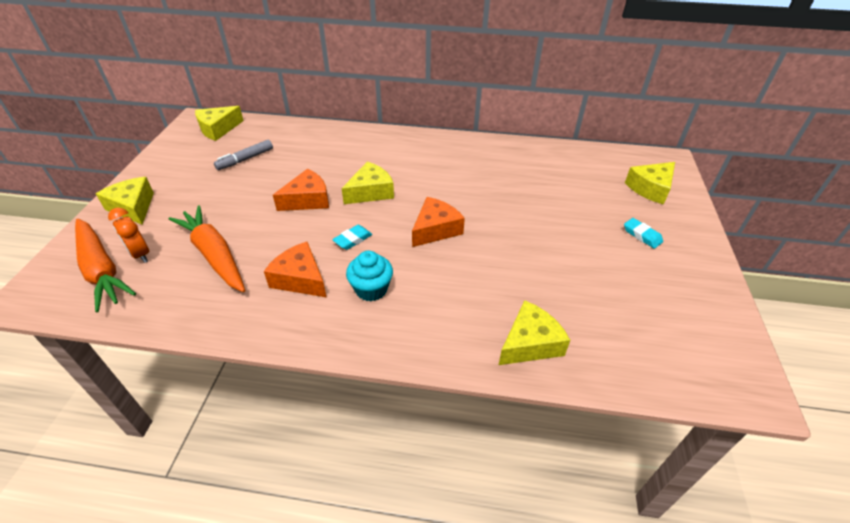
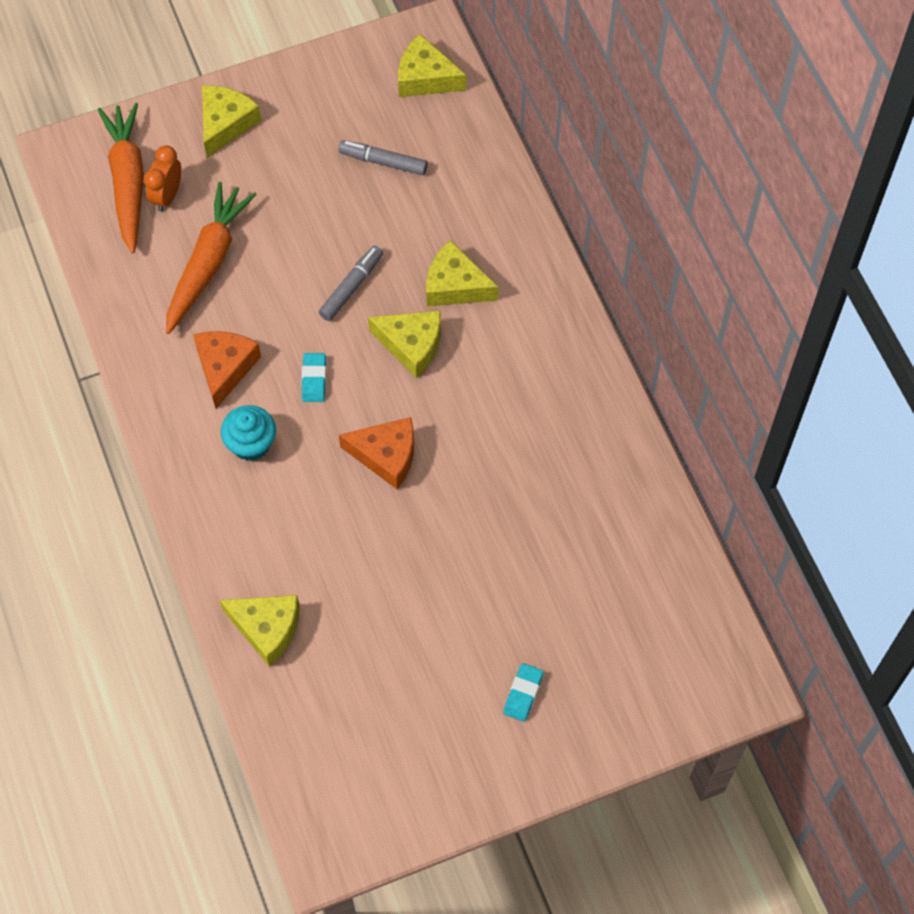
camera: 60 degrees right, 20 degrees up
orange carrot [75,219,136,312] -> orange carrot turned 150 degrees clockwise [98,103,144,254]
orange cheese [273,169,329,211] -> grey marker [319,245,383,321]
turquoise eraser [332,225,372,250] -> turquoise eraser turned 75 degrees clockwise [302,353,326,402]
yellow cheese [625,162,675,205] -> yellow cheese moved to [426,240,498,307]

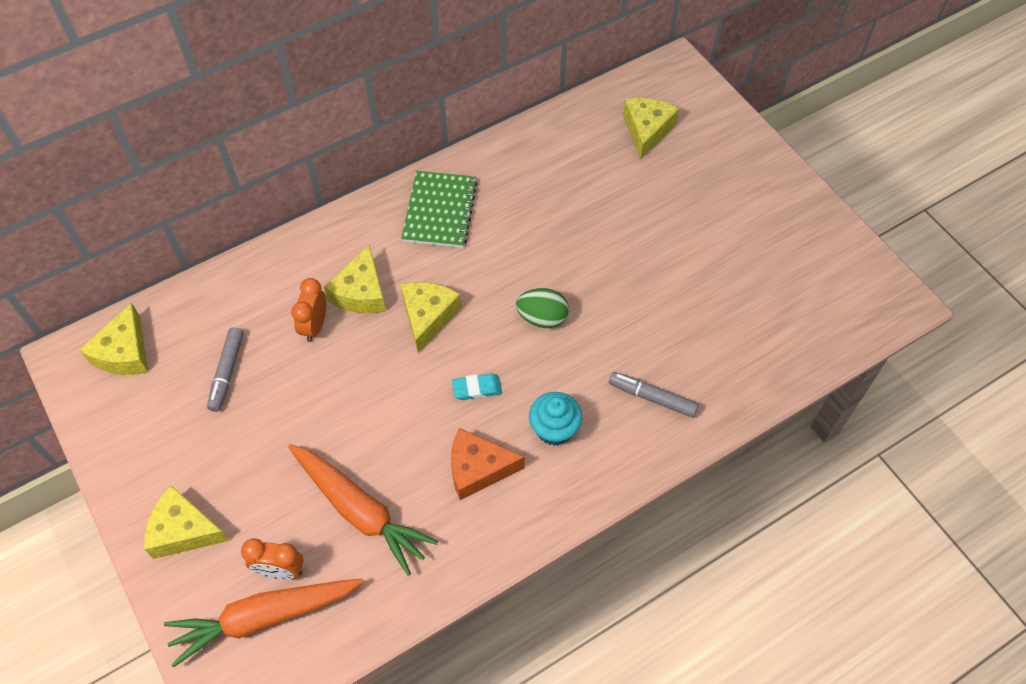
camera: 100 degrees left, 5 degrees down
orange carrot [166,182,257,334] -> orange carrot turned 150 degrees counterclockwise [288,444,438,576]
yellow cheese [220,595,300,667] -> yellow cheese moved to [623,98,679,159]
grey marker [319,245,383,321] -> grey marker moved to [609,372,699,418]
orange cheese [339,417,414,489] -> green egg [516,288,569,328]
turquoise eraser [503,663,544,722] -> none
none -> orange clock [291,278,326,342]
none -> green notebook [401,171,478,248]

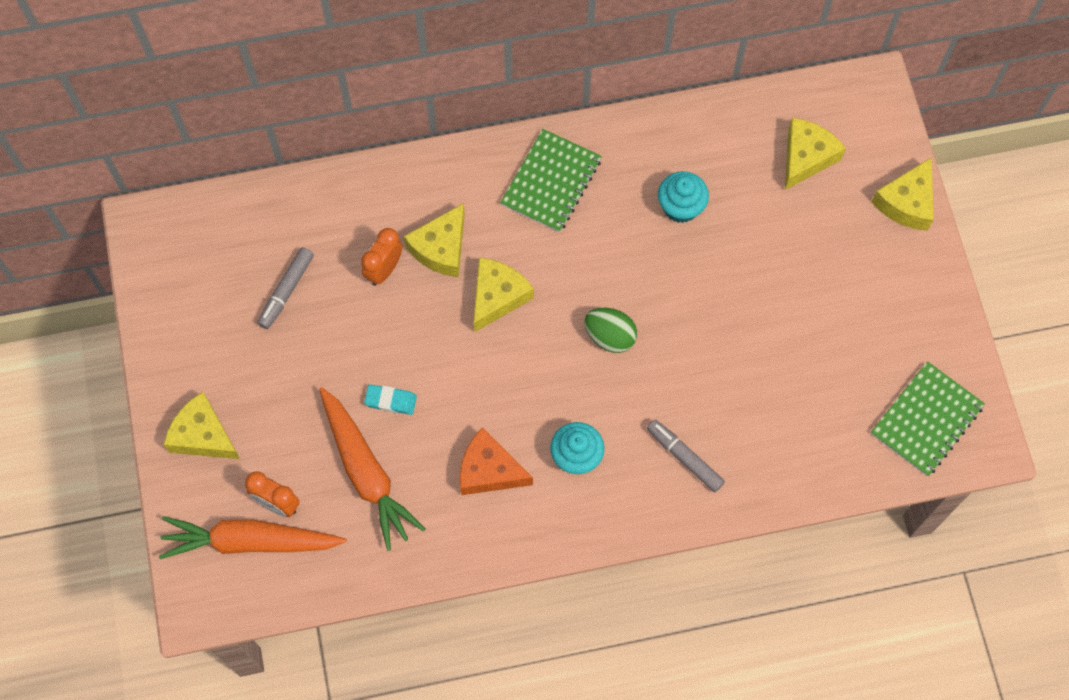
camera: 20 degrees right, 10 degrees up
yellow cheese [79,303,148,375] -> yellow cheese moved to [872,157,934,231]
turquoise eraser [452,373,502,400] -> turquoise eraser moved to [364,384,417,415]
none -> turquoise cupcake [658,171,709,223]
none -> green notebook [871,361,985,476]

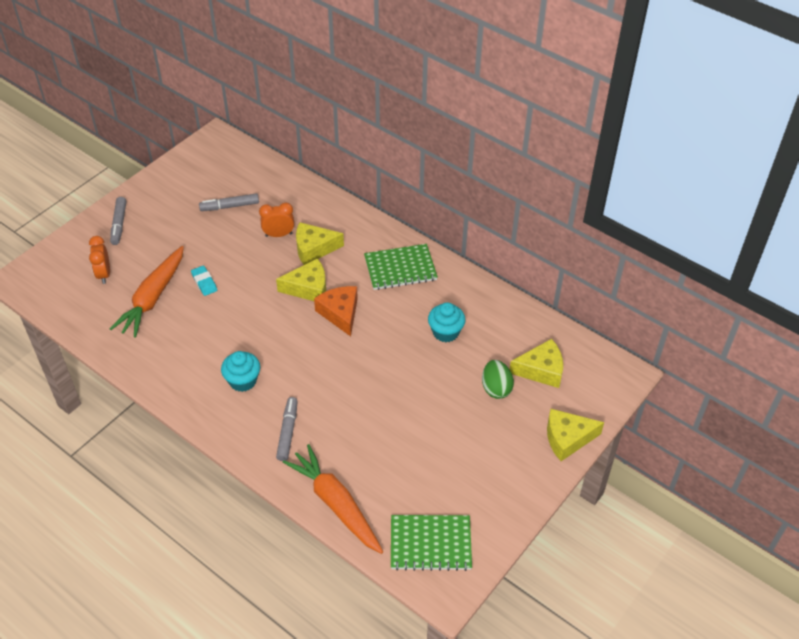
camera: 50 degrees right, 20 degrees down
orange carrot [159,516,346,559] -> orange carrot moved to [283,444,383,554]
yellow cheese [163,392,240,459] -> grey marker [110,197,126,245]
orange cheese [460,427,533,495] -> orange cheese moved to [314,286,358,336]
green egg [584,308,637,353] -> green egg moved to [482,360,514,399]

